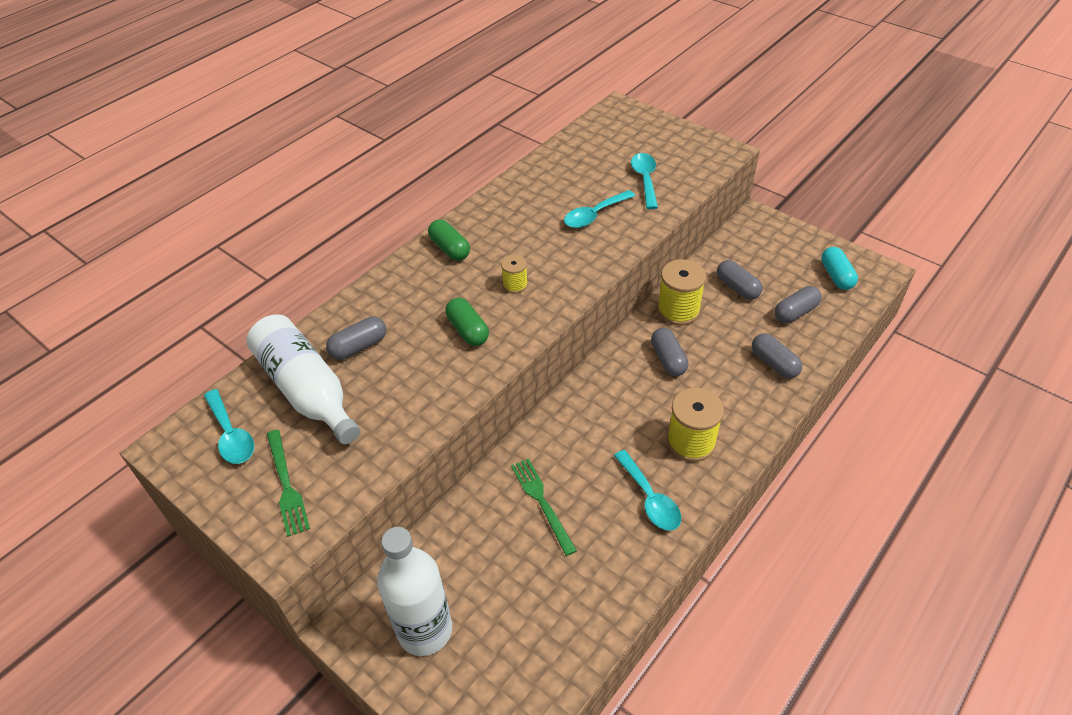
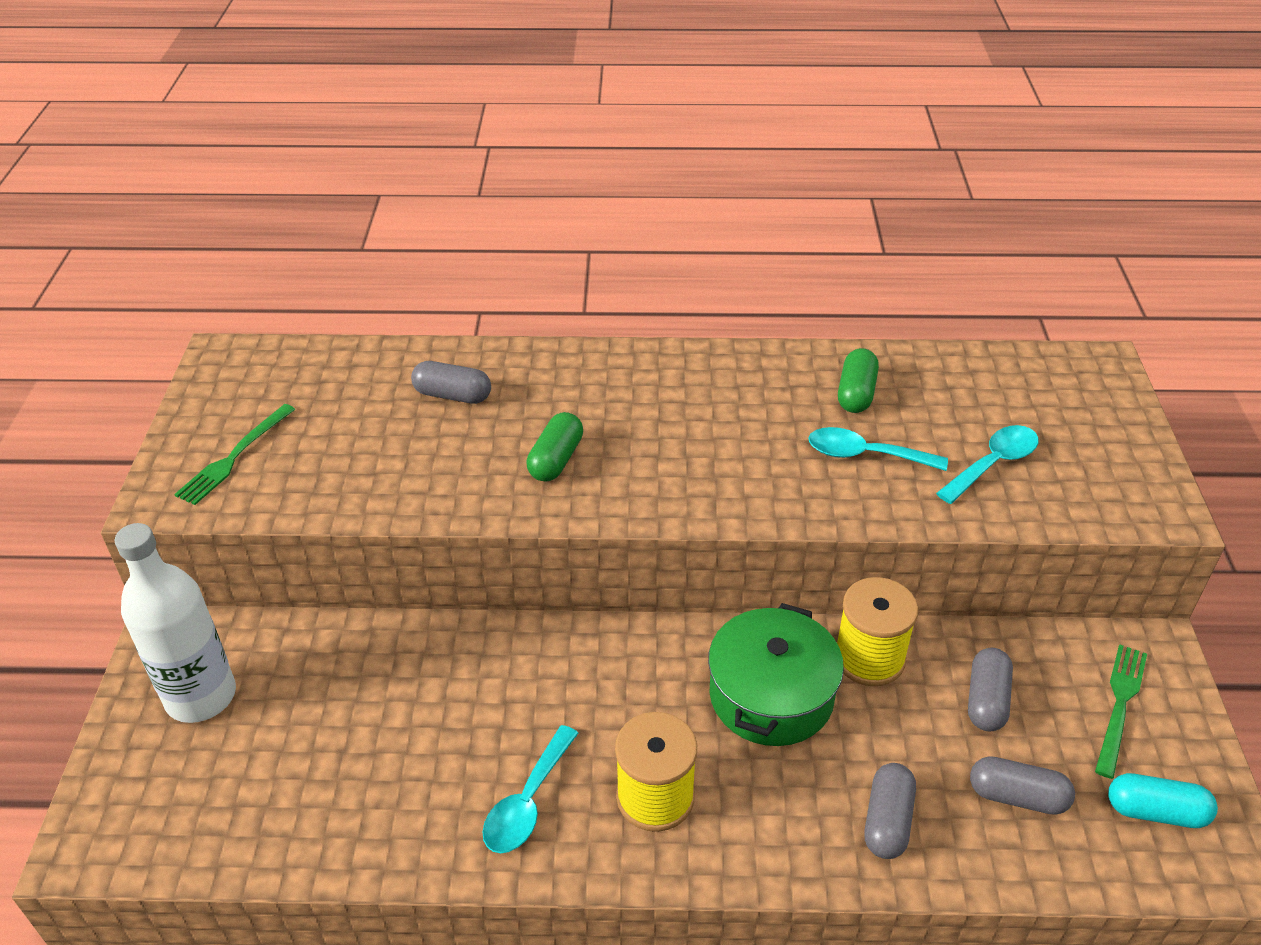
camera: 50 degrees right, 5 degrees down
turquoise spoon [204,389,254,464] -> none
white bottle [246,314,360,444] -> none
green capsule [428,220,470,261] -> green capsule moved to [838,348,879,413]
yellow spool [501,255,528,294] -> none
green fork [511,459,577,556] -> green fork moved to [1095,644,1147,779]
grey capsule [651,328,688,376] -> green pot [708,603,844,746]
turquoise capsule [821,247,858,290] -> turquoise capsule turned 60 degrees clockwise [1108,773,1218,828]

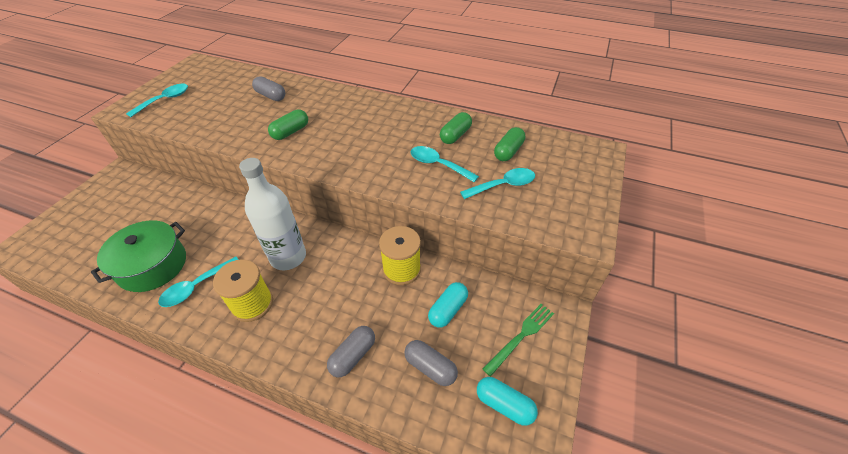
camera: 20 degrees right, 5 degrees up
white bottle [114,523,236,723] -> white bottle moved to [239,158,306,270]
green fork [174,404,295,505] -> turquoise spoon [126,84,188,117]
green pot [708,603,844,746] -> green pot moved to [91,220,186,292]
grey capsule [968,648,1013,731] -> turquoise capsule [428,282,468,328]
none -> green capsule [494,127,526,161]

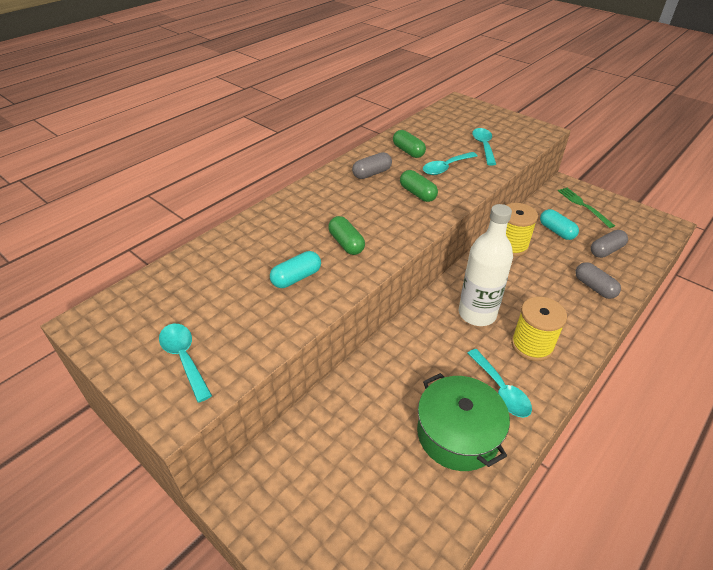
camera: 70 degrees left, 5 degrees down
grey capsule [252,76,285,101] -> grey capsule moved to [352,152,392,179]
turquoise capsule [477,377,538,426] -> turquoise capsule moved to [270,251,321,288]
green capsule [494,127,526,161] -> green capsule moved to [400,170,438,202]

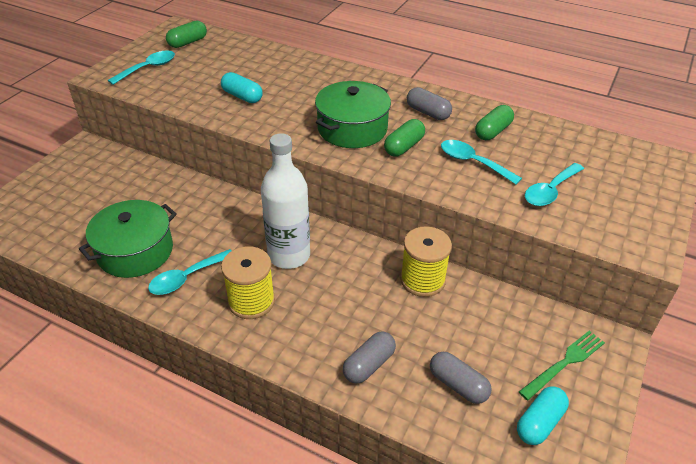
camera: 75 degrees right, 0 degrees up
green capsule [328,216,365,255] -> green capsule moved to [166,20,207,48]
turquoise spoon [472,128,496,166] -> turquoise spoon turned 150 degrees clockwise [525,163,584,206]
turquoise capsule [540,209,579,240] -> turquoise capsule moved to [517,386,569,445]
none -> green pot [315,81,391,148]

